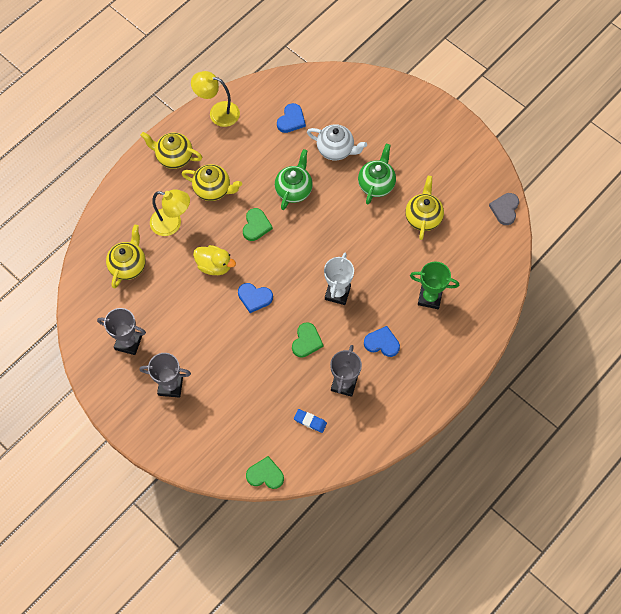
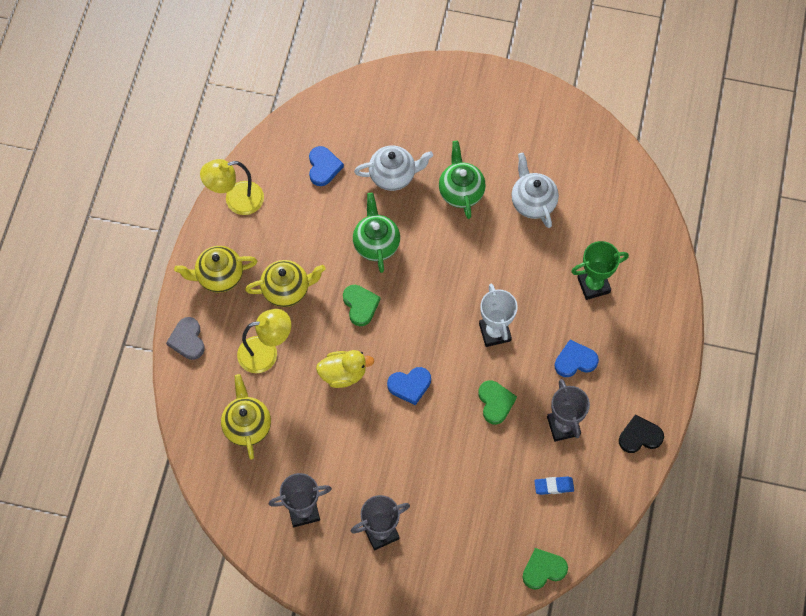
camera: 30 degrees left, 0 degrees up
yellow teapot [405,176,444,240] -> white teapot [511,153,559,228]
grey heart [489,193,519,225] -> grey heart moved to [166,317,205,360]
none -> black heart [619,414,664,453]

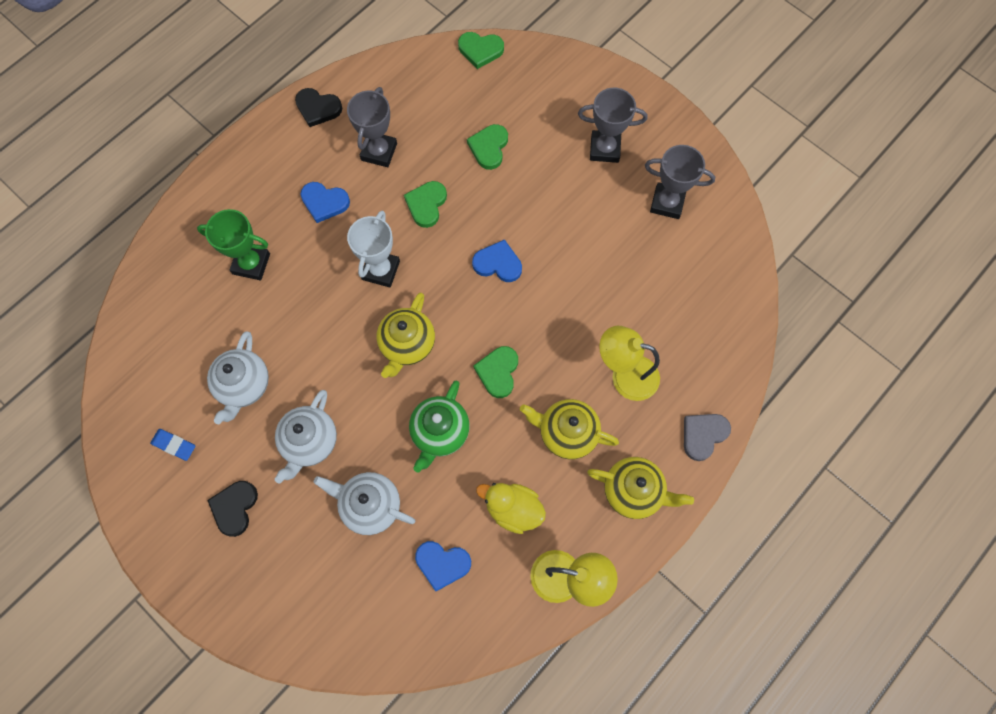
camera: 150 degrees left, 5 degrees up
grey heart [166,317,205,360] -> grey heart turned 150 degrees counterclockwise [684,414,731,461]
yellow teapot [221,374,271,460] -> yellow teapot moved to [376,292,435,378]
blue heart [309,146,344,186] -> blue heart turned 105 degrees counterclockwise [415,541,471,591]
yellow duck [316,350,374,388] -> yellow duck moved to [476,483,546,534]
green teapot [439,141,486,219] -> white teapot [275,390,337,483]
blue eraser [534,476,574,495] -> blue eraser moved to [150,429,195,461]
none -> black heart [207,481,258,537]
none -> green heart [467,124,508,170]

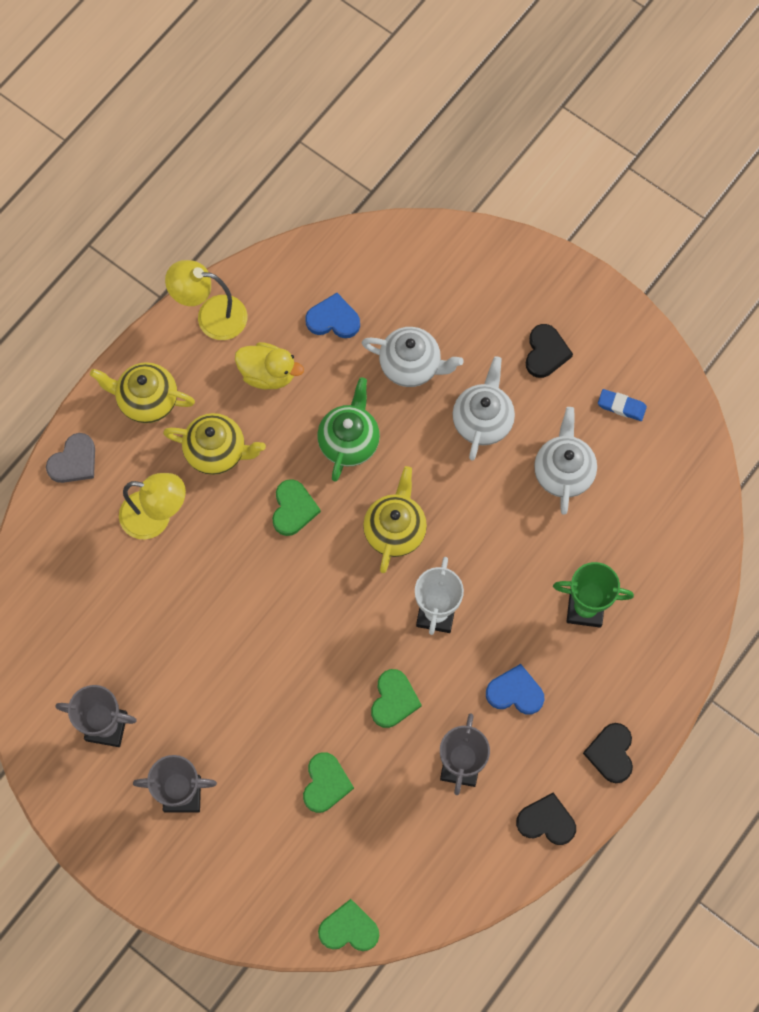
camera: 175 degrees right, 0 degrees up
blue heart [472,239,522,282] -> none
none -> black heart [583,723,633,783]

